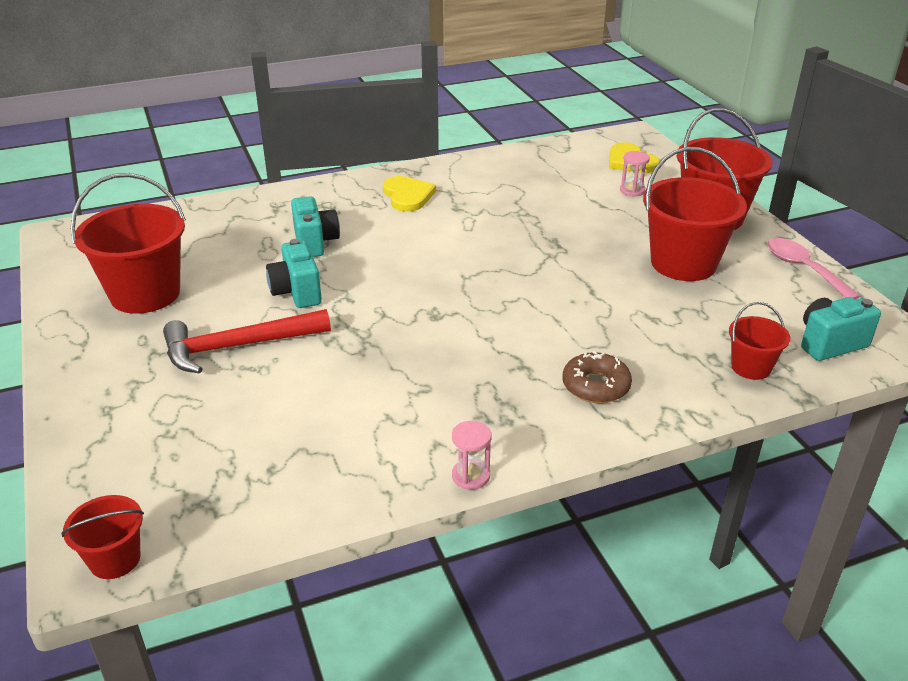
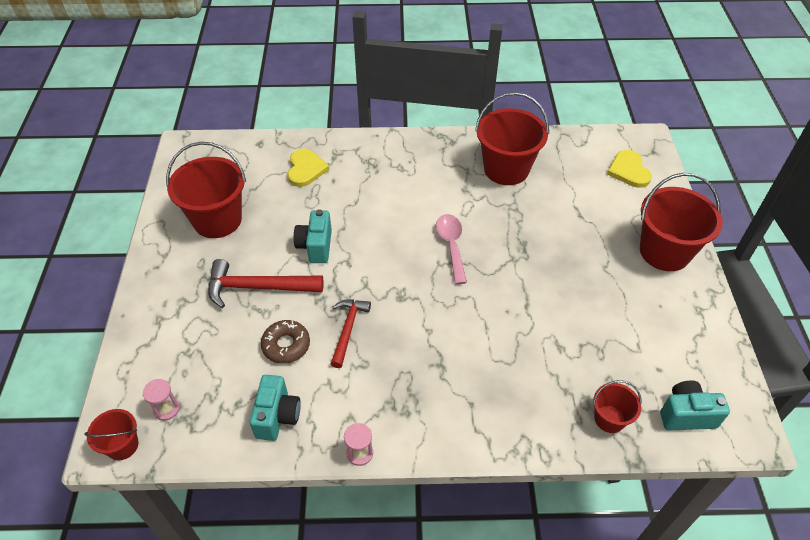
camera: 20 degrees right, 15 degrees up
turquoise camera [291,196,340,257] -> turquoise camera moved to [249,375,301,441]
yellow heart [383,176,436,212] -> yellow heart moved to [288,149,329,187]
brown donut [563,351,632,403] -> brown donut moved to [261,320,310,364]
pink hourglass [620,151,650,197] -> pink hourglass moved to [143,379,180,421]
red bucket [643,147,747,281] -> red bucket moved to [475,92,549,185]
pink spoon [767,238,861,300] -> pink spoon moved to [436,214,467,284]
none -> red hammer [331,300,371,368]

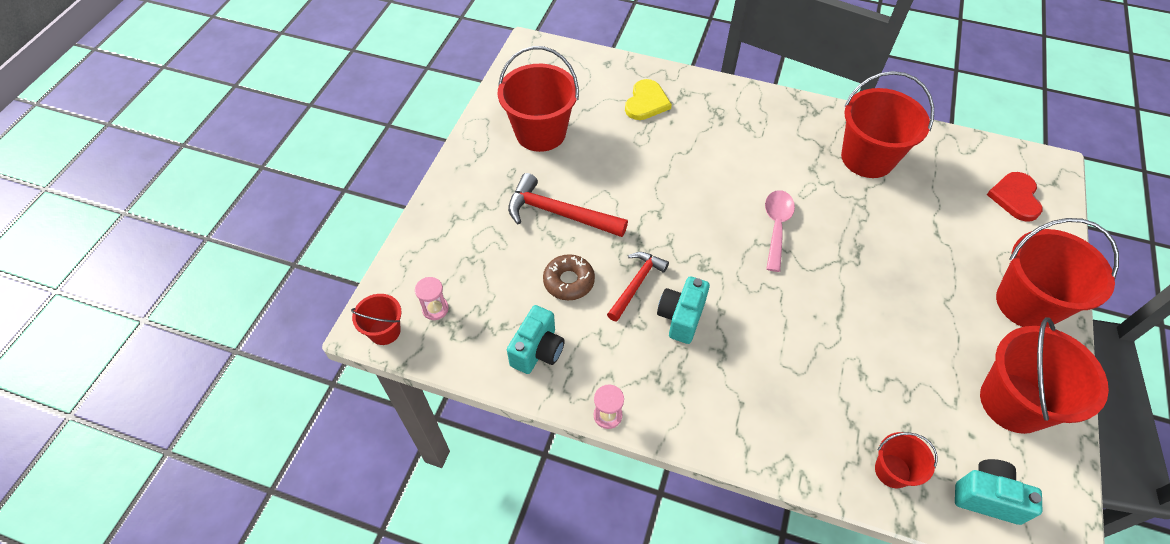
camera: 20 degrees right, 5 degrees up
turquoise camera [294,209,332,263] -> turquoise camera moved to [657,276,710,344]
yellow heart [607,150,652,188] -> red heart [987,172,1043,222]
none -> red bucket [980,317,1109,434]

